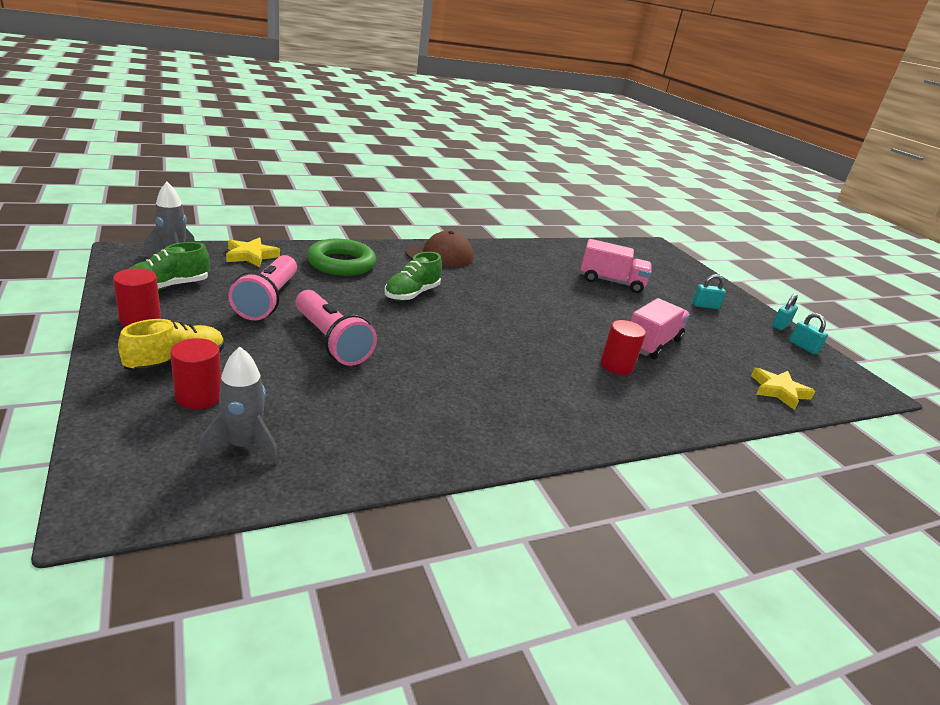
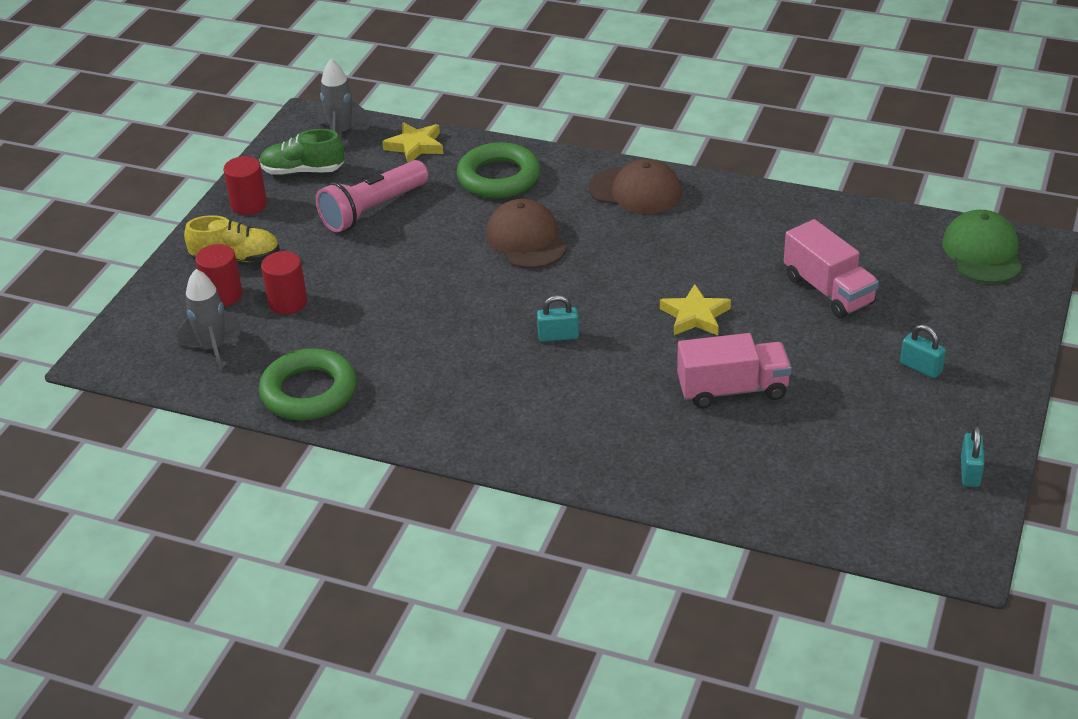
camera: 50 degrees right, 10 degrees up
pink flashlight [295,290,377,366] -> none
green shoe [384,252,442,301] -> brown cap [486,199,567,269]
red cylinder [600,320,646,375] -> red cylinder moved to [261,251,307,314]
yellow star [751,368,815,410] -> yellow star moved to [660,284,731,335]
turquoise padlock [772,294,798,330] -> turquoise padlock moved to [537,295,579,342]
none -> green ring [259,348,357,421]
none -> green cap [942,210,1023,283]

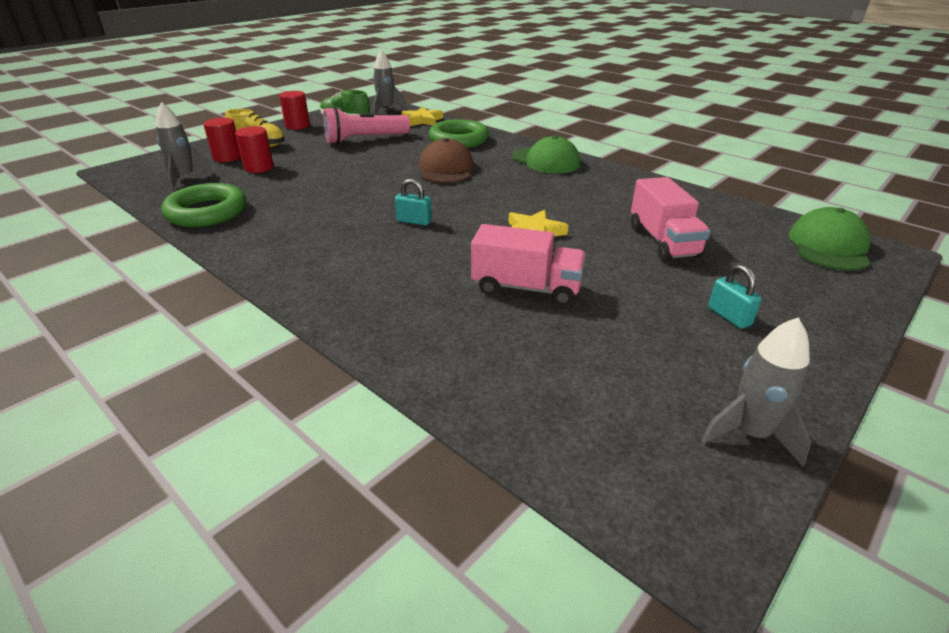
camera: 20 degrees right, 5 degrees down
brown cap [589,159,682,214] -> green cap [512,135,580,174]
turquoise padlock [961,426,985,487] -> grey rocket [701,317,811,466]

